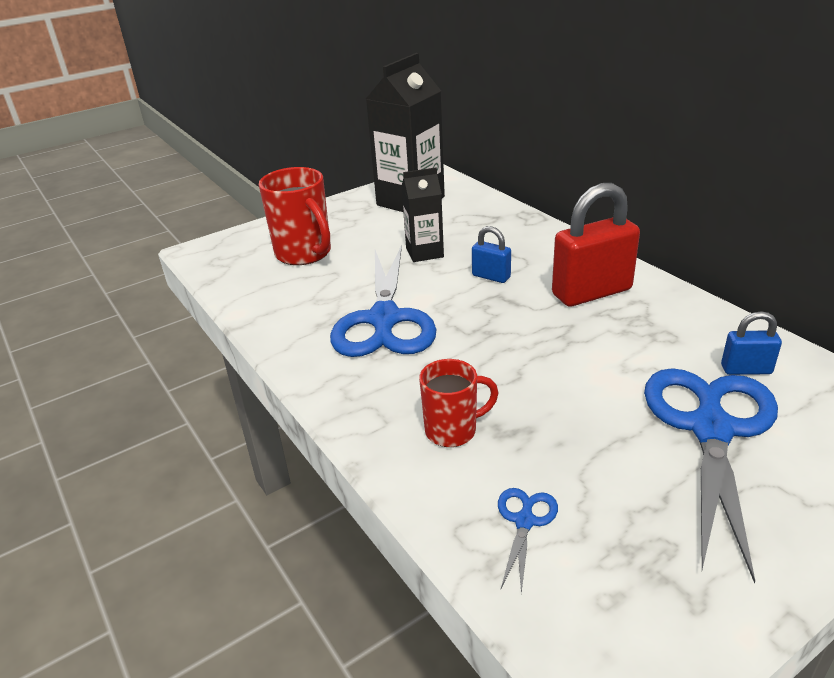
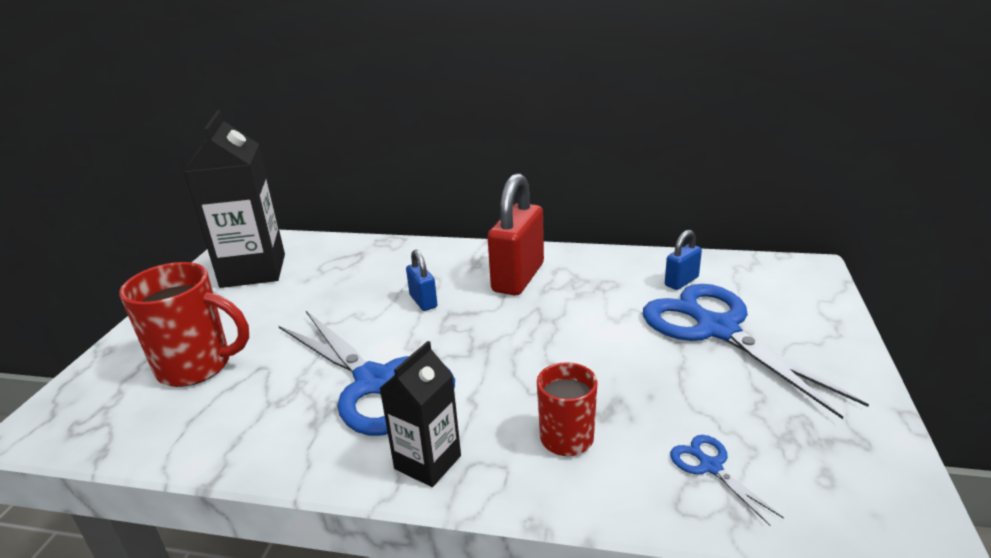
camera: 45 degrees left, 5 degrees down
black carton [401,167,444,262] -> black carton moved to [379,341,461,487]
blue padlock [472,226,511,283] -> blue padlock turned 75 degrees clockwise [406,250,437,311]

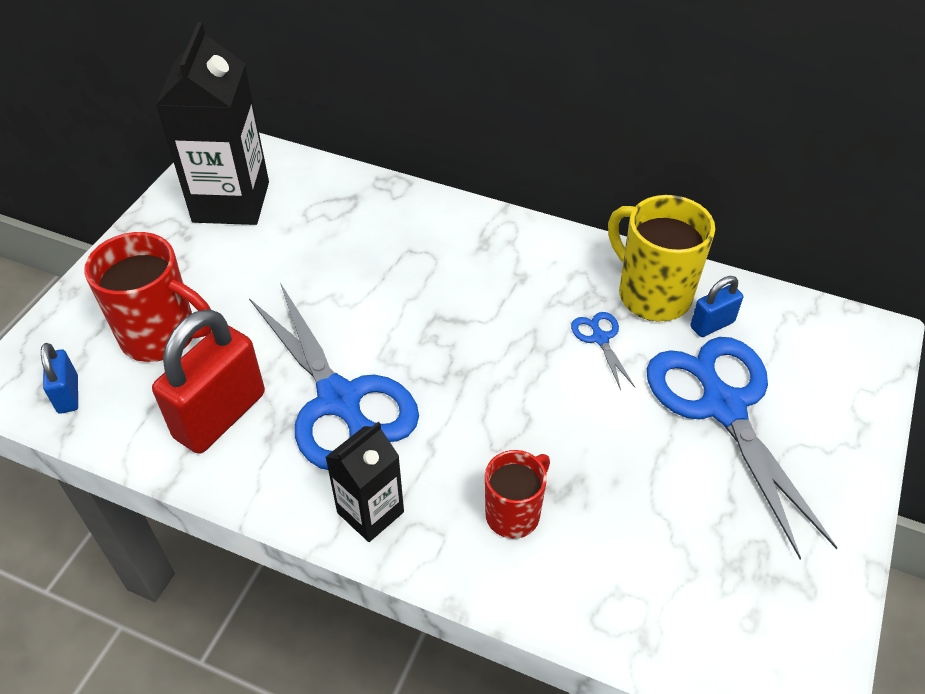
camera: 10 degrees right, 20 degrees up
blue padlock [406,250,437,311] -> blue padlock moved to [41,343,78,414]
red padlock [488,173,544,296] -> red padlock moved to [152,309,265,454]
blue scissors [670,435,784,526] -> blue scissors moved to [571,312,635,390]
none -> yellow mug [608,195,715,321]

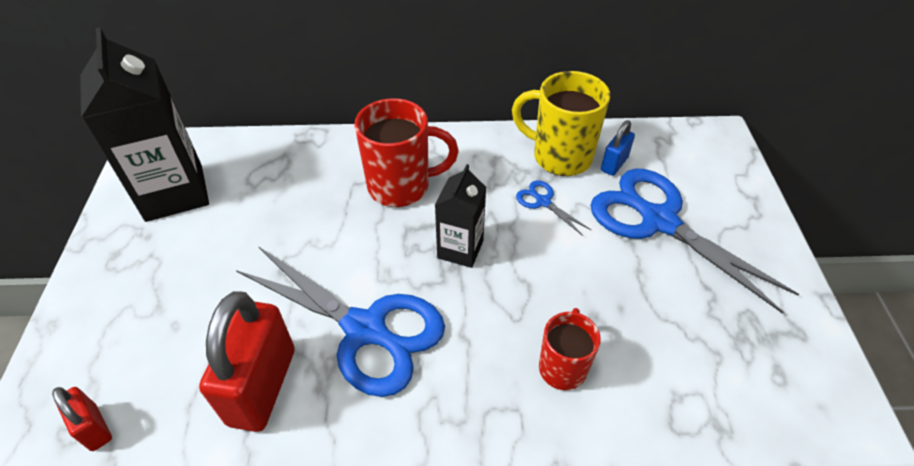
camera: 25 degrees left, 0 degrees up
blue padlock [41,343,78,414] -> red padlock [52,387,112,451]
red mug [84,232,212,362] -> red mug moved to [354,98,459,207]
black carton [325,422,404,542] -> black carton moved to [435,164,486,268]

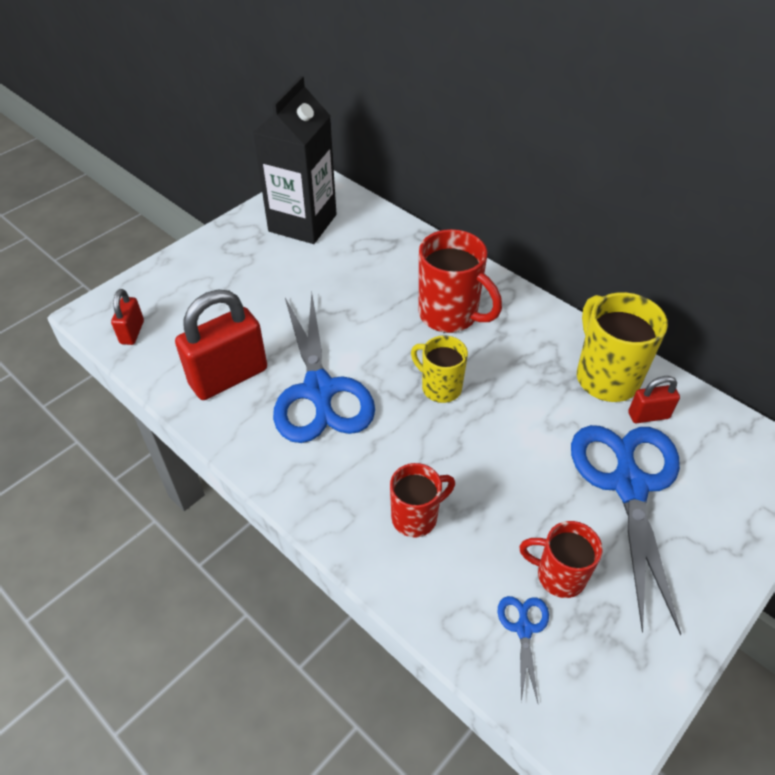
camera: 45 degrees right, 0 degrees up
black carton [435,164,486,268] -> yellow mug [411,335,468,403]
blue scissors [516,180,591,236] -> blue scissors moved to [497,596,549,703]
blue padlock [601,120,635,176] -> red padlock [628,376,680,423]
none -> red mug [520,521,603,598]

